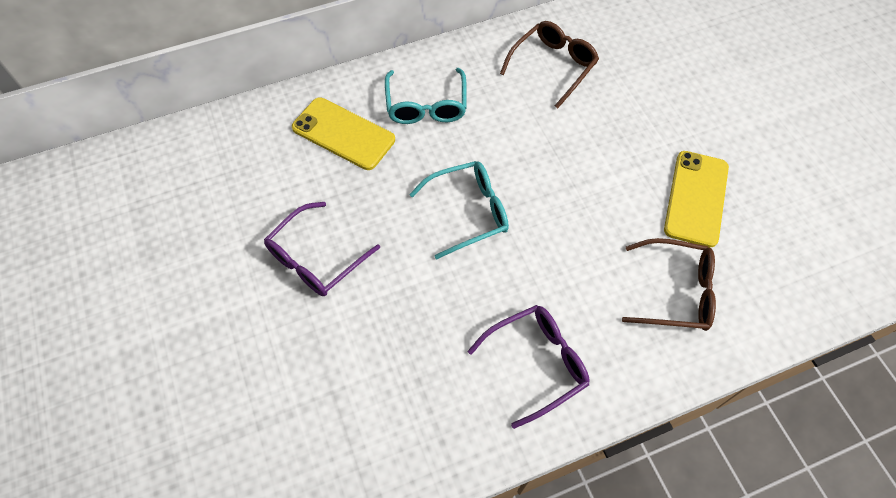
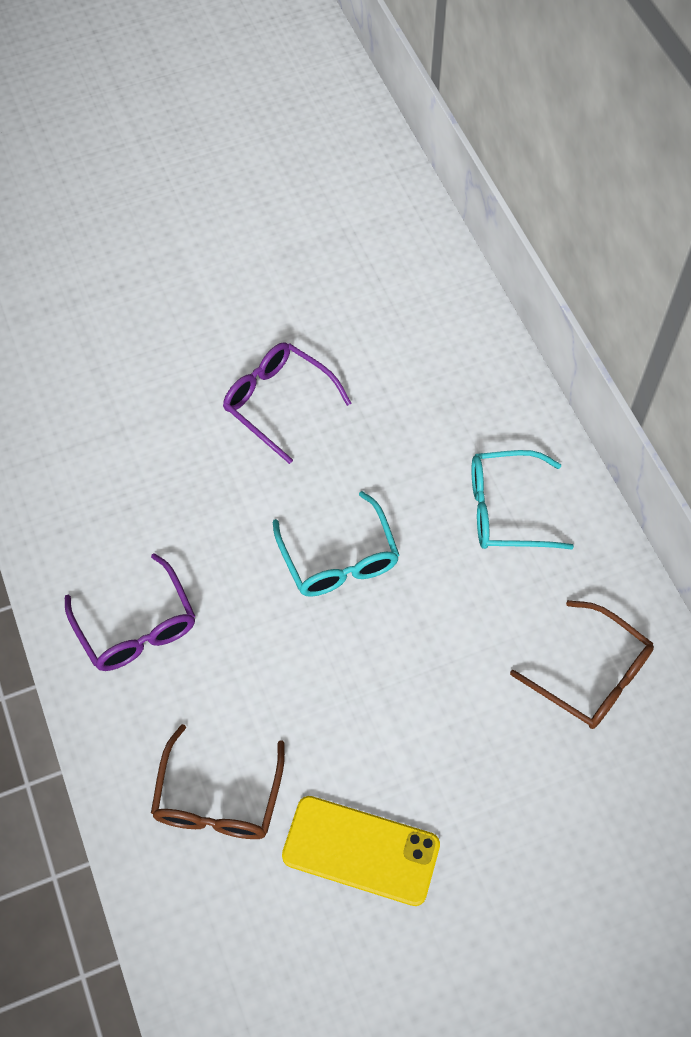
camera: 90 degrees right, 0 degrees up
yellow phone [292,97,395,170] -> none

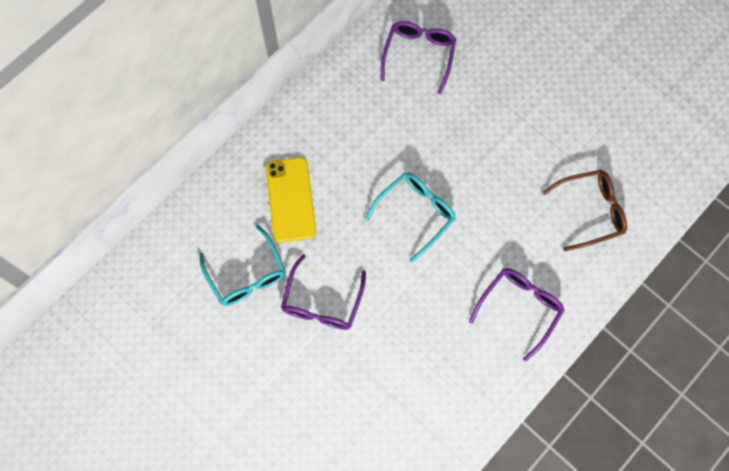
camera: 115 degrees left, 10 degrees up
yellow phone [282,796,440,906] -> yellow phone moved to [266,157,316,243]
turquoise glasses [471,450,574,550] -> turquoise glasses moved to [199,225,286,306]
brown glasses [510,600,654,729] -> purple glasses [380,21,456,94]

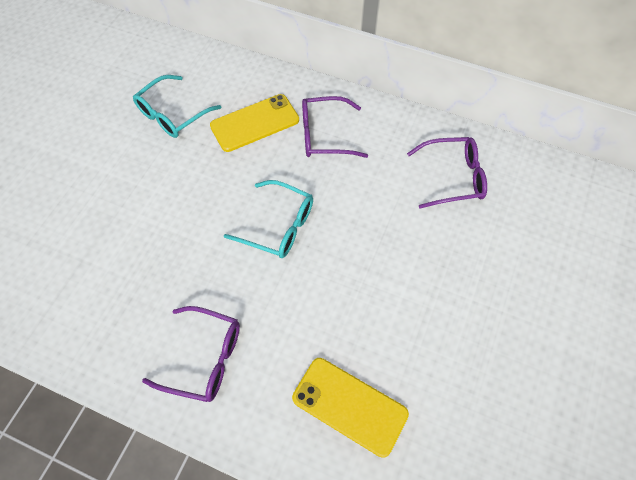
camera: 70 degrees right, 10 degrees down
purple glasses [281,254,366,330] -> purple glasses moved to [302,96,368,158]
brown glasses [542,170,627,252] -> yellow phone [292,358,409,458]

